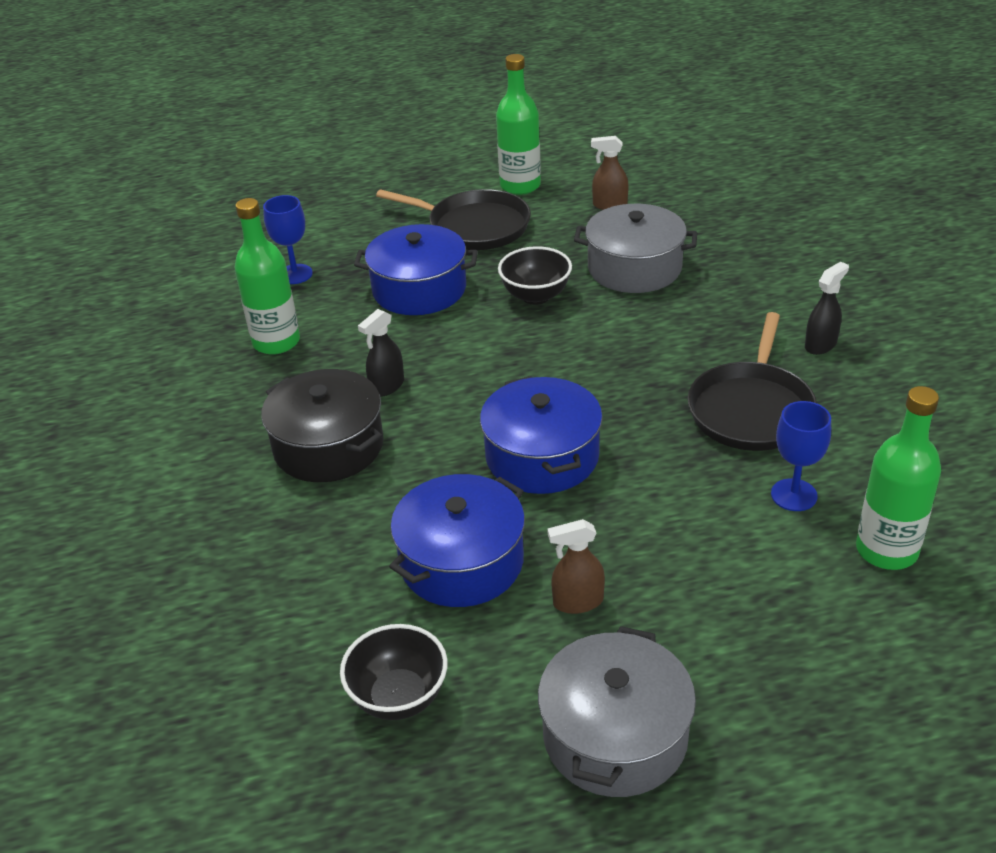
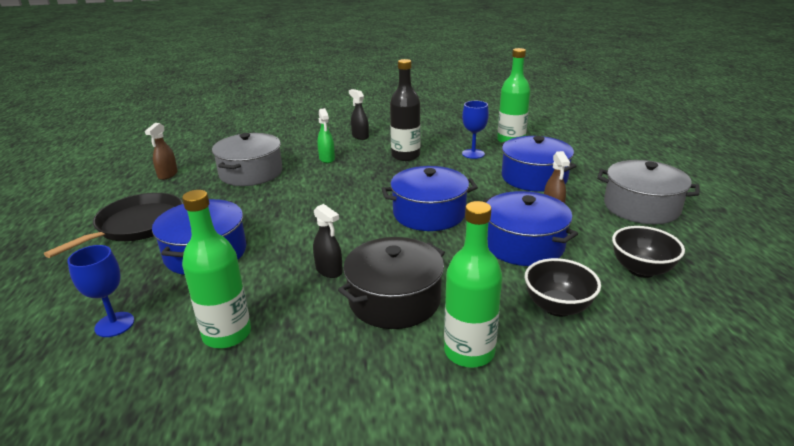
camera: 85 degrees left, 10 degrees down
green bottle [496,54,541,195] -> green bottle moved to [444,201,502,368]
black bowl [498,246,572,305] -> black bowl moved to [524,258,601,317]
black pan [688,312,817,451] -> black bottle [390,59,421,161]
none -> green spray bottle [317,108,335,163]
none -> blue pot [501,136,576,192]

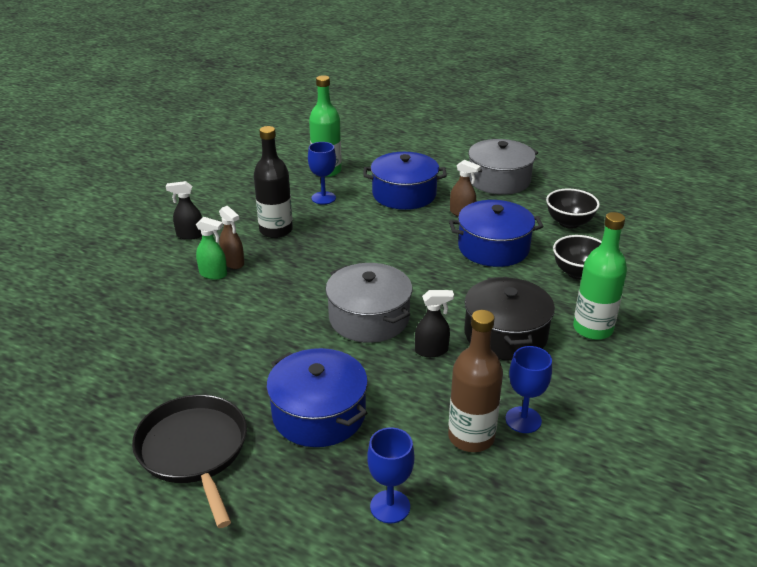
camera: 55 degrees left, 5 degrees up
brown spray bottle [145,123,178,180] -> brown spray bottle moved to [219,206,244,269]
green bottle [182,190,251,348] -> brown bottle [448,310,503,452]
grey pot [212,133,282,186] -> grey pot moved to [325,263,412,343]
blue pot [382,166,478,231] -> none
none -> blue goblet [505,346,552,433]

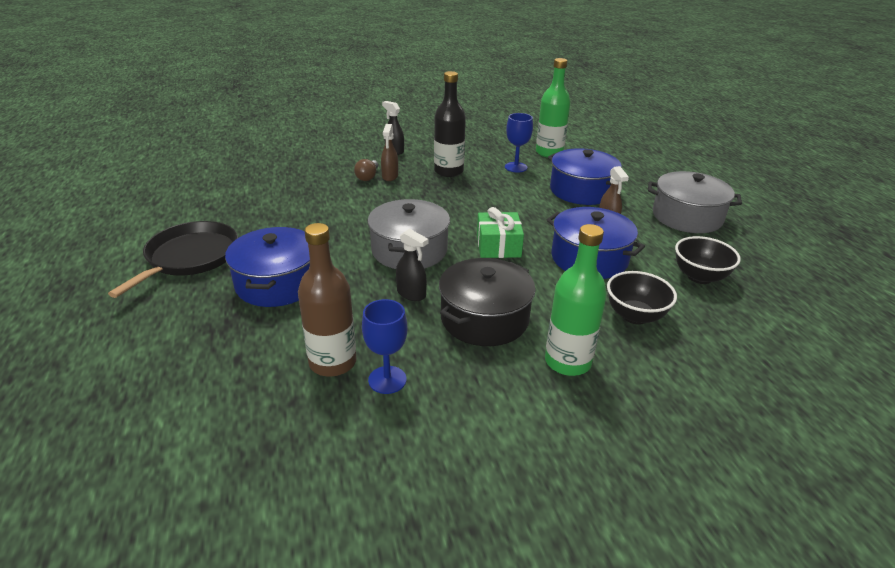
camera: 45 degrees right, 0 degrees up
green spray bottle [196,217,227,280] -> brown light bulb [354,159,378,181]
blue goblet [367,427,415,523] -> none
none -> green gift [477,207,524,258]

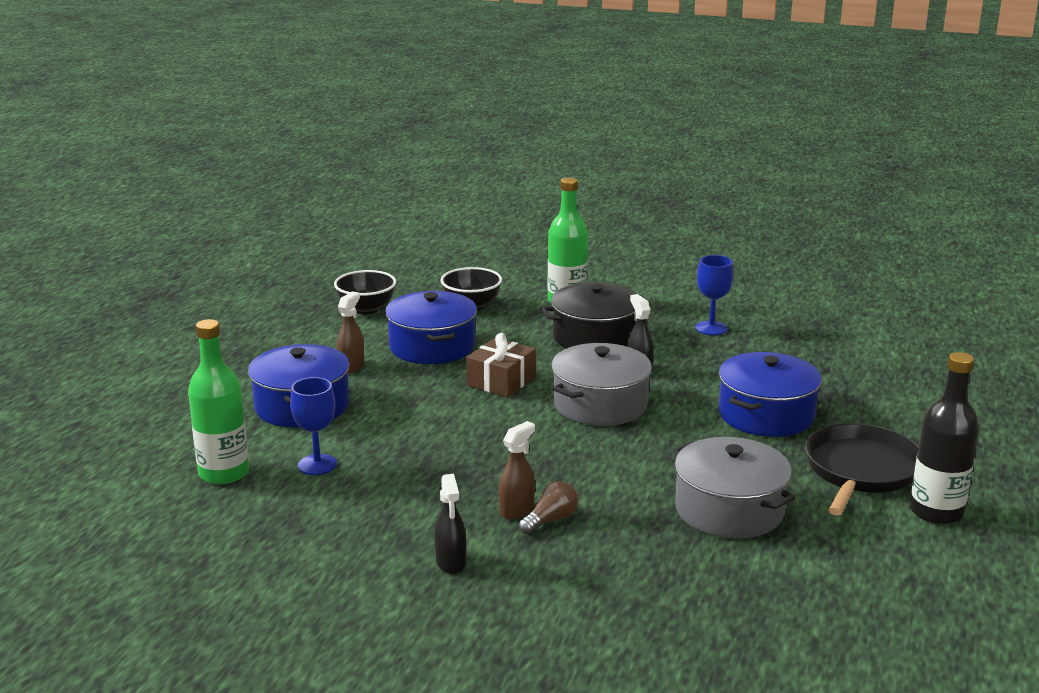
camera: 145 degrees left, 10 degrees down
black pan [108,221,238,298] -> black pan turned 150 degrees clockwise [805,423,919,515]
brown bottle [298,223,357,377] -> none
black bottle [434,71,466,177] -> black bottle moved to [910,352,979,525]
green gift [477,207,524,258] -> brown gift [466,333,536,397]
grey pot [648,171,742,233] -> grey pot moved to [673,437,796,539]

